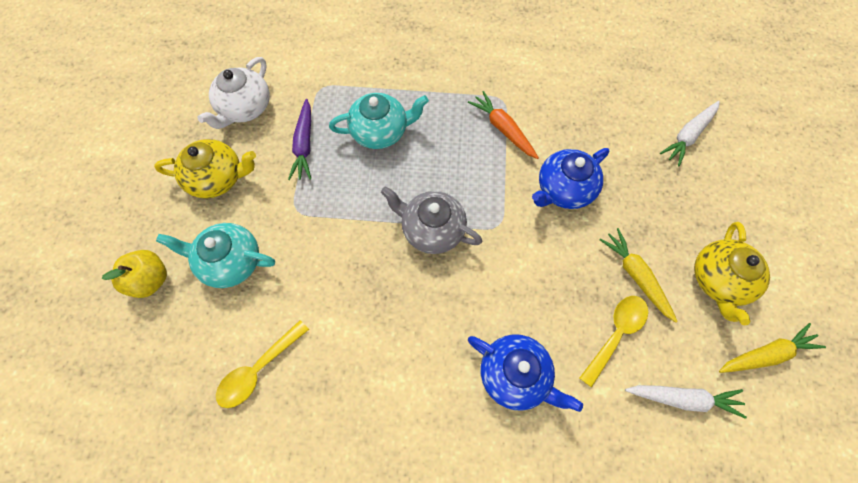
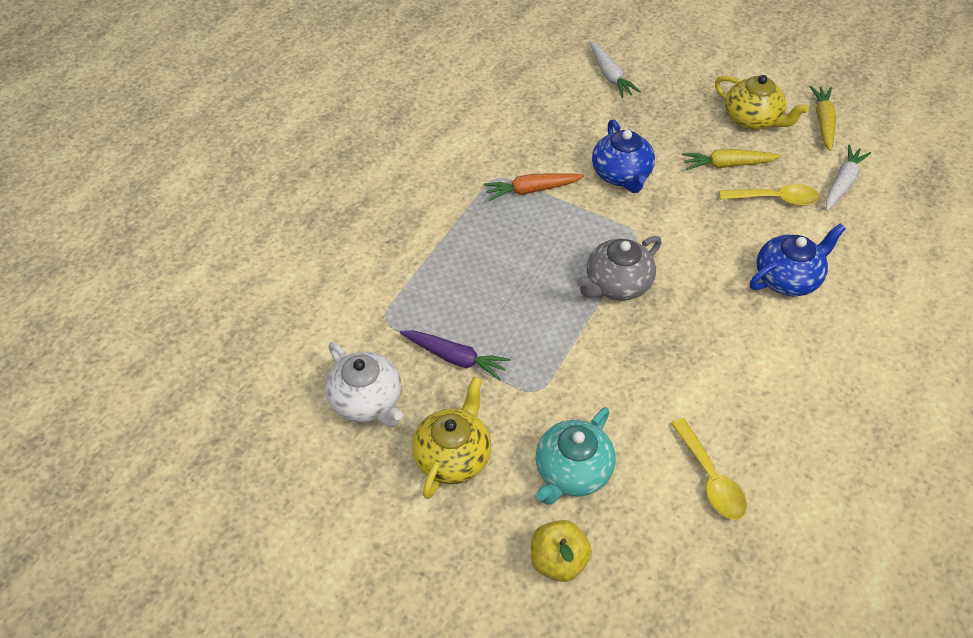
camera: 65 degrees left, 15 degrees down
turquoise teapot [329,93,429,149] -> none
yellow spoon [579,296,648,387] -> yellow spoon turned 120 degrees clockwise [719,184,819,206]

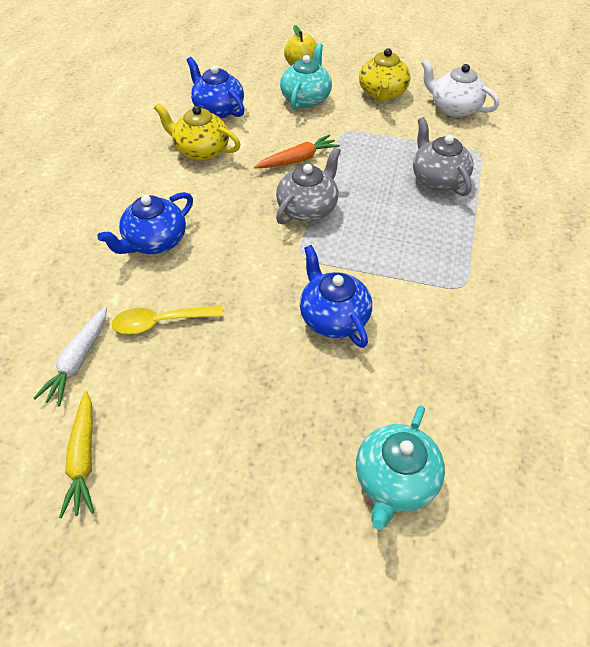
camera: 165 degrees right, 0 degrees up
purple carrot [400,330,510,381] -> none
orange carrot [484,173,584,201] -> orange carrot moved to [254,135,340,168]
white carrot [589,41,641,98] -> turquoise teapot [356,406,445,530]
yellow spoon [671,418,747,520] -> blue teapot [187,57,245,118]
yellow carrot [682,149,782,170] -> none
yellow teapot [715,75,809,130] -> yellow teapot moved to [154,103,241,161]
none -> grey teapot [413,117,474,196]

